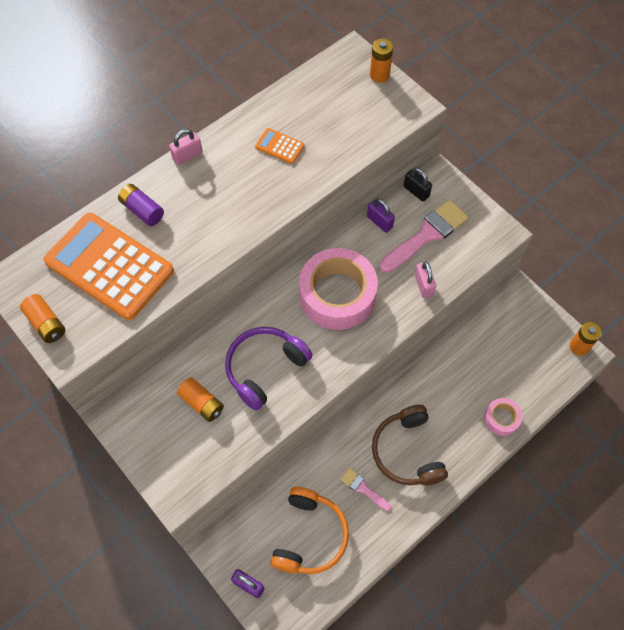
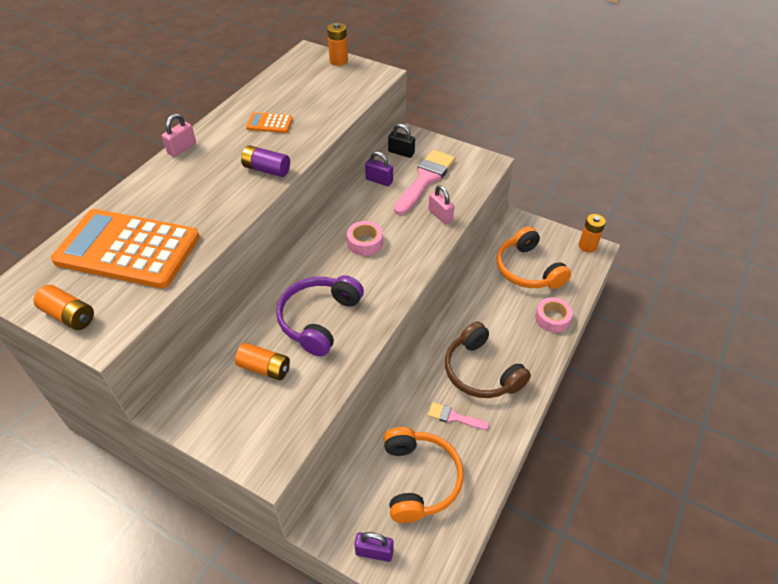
camera: 20 degrees left, 15 degrees down
purple battery [118,184,164,226] -> purple battery moved to [241,145,290,177]
pink tape [299,248,378,330] -> pink tape [347,221,383,256], size x0.47
none -> orange headphones [496,227,571,289]

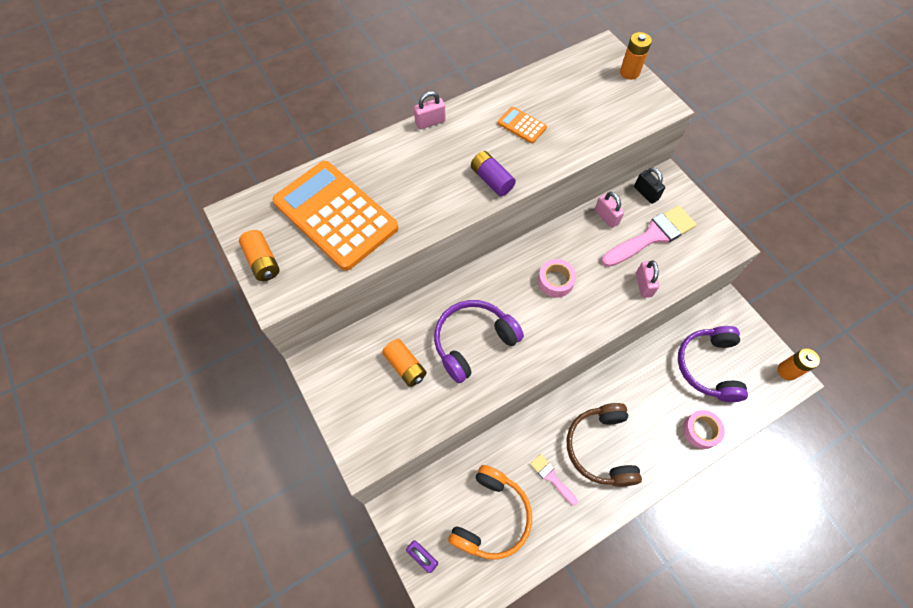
camera: 30 degrees right, 15 degrees up
purple padlock [365,151,393,186] -> pink padlock [595,192,624,228]
orange headphones [496,227,571,289] -> purple headphones [678,326,748,402]

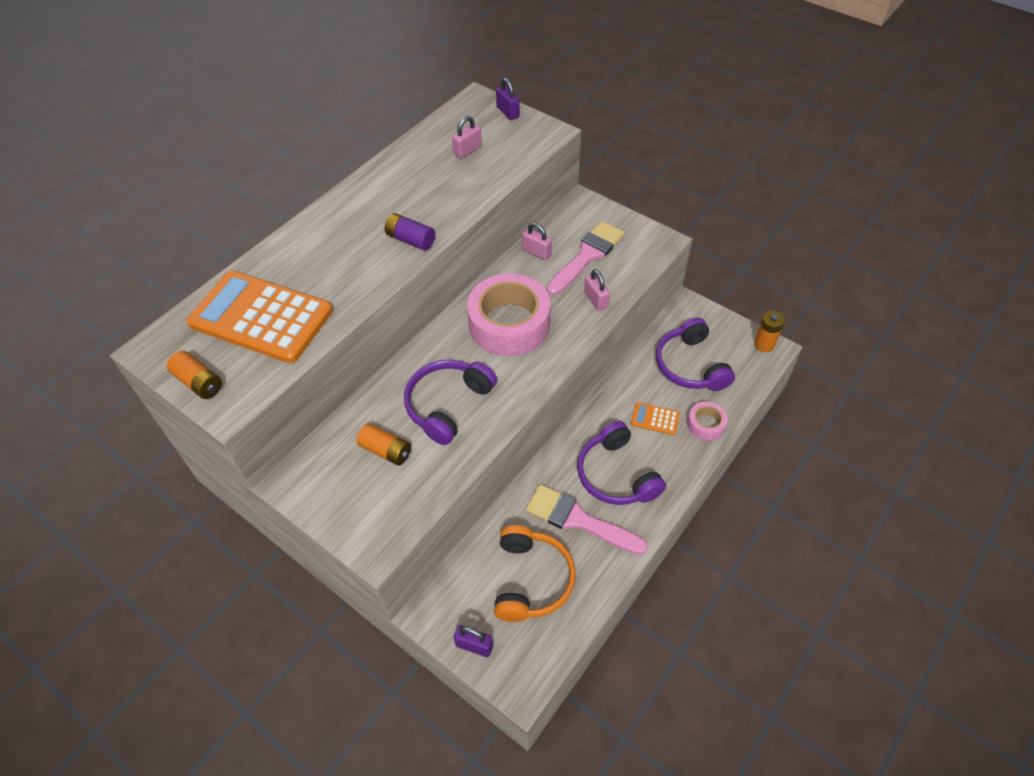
camera: 20 degrees left, 10 degrees down
pink padlock [414,91,446,129] -> pink padlock moved to [452,116,482,159]
orange calculator [498,107,547,143] -> orange calculator moved to [631,402,680,435]
pink brush [530,454,578,506] -> pink brush [526,484,648,555], size x1.96
pink tape [538,259,576,297] -> pink tape [467,273,550,356], size x2.13
brown headphones [567,403,642,487] -> purple headphones [577,421,666,505]
orange battery [620,32,652,80] -> purple padlock [496,78,520,120]
black padlock [634,167,665,204] -> none

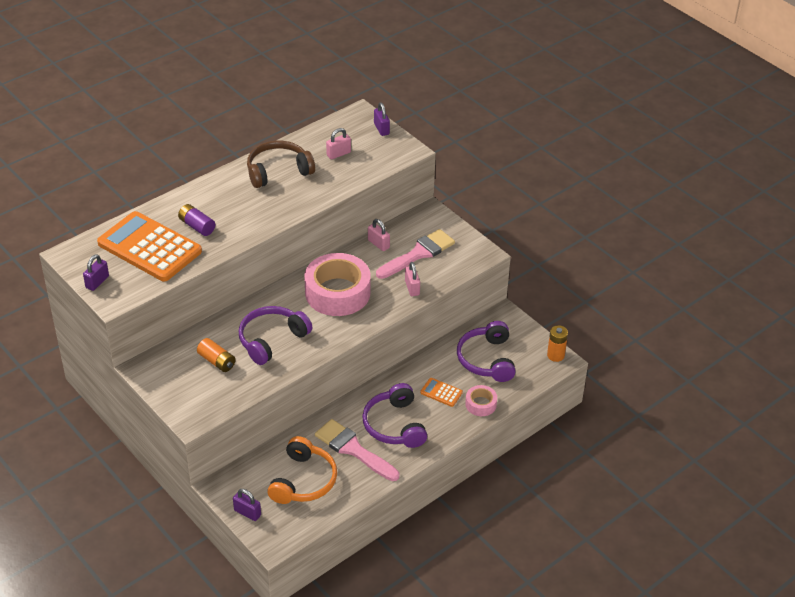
camera: 10 degrees right, 10 degrees down
orange battery [167,351,222,399] -> purple padlock [83,254,109,291]
purple battery [384,213,435,251] -> purple battery moved to [178,204,215,236]
none -> brown headphones [247,141,315,188]

